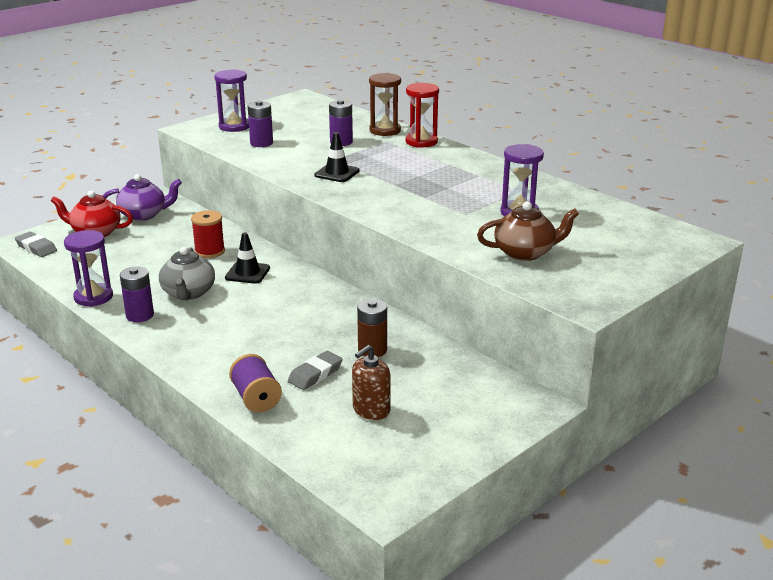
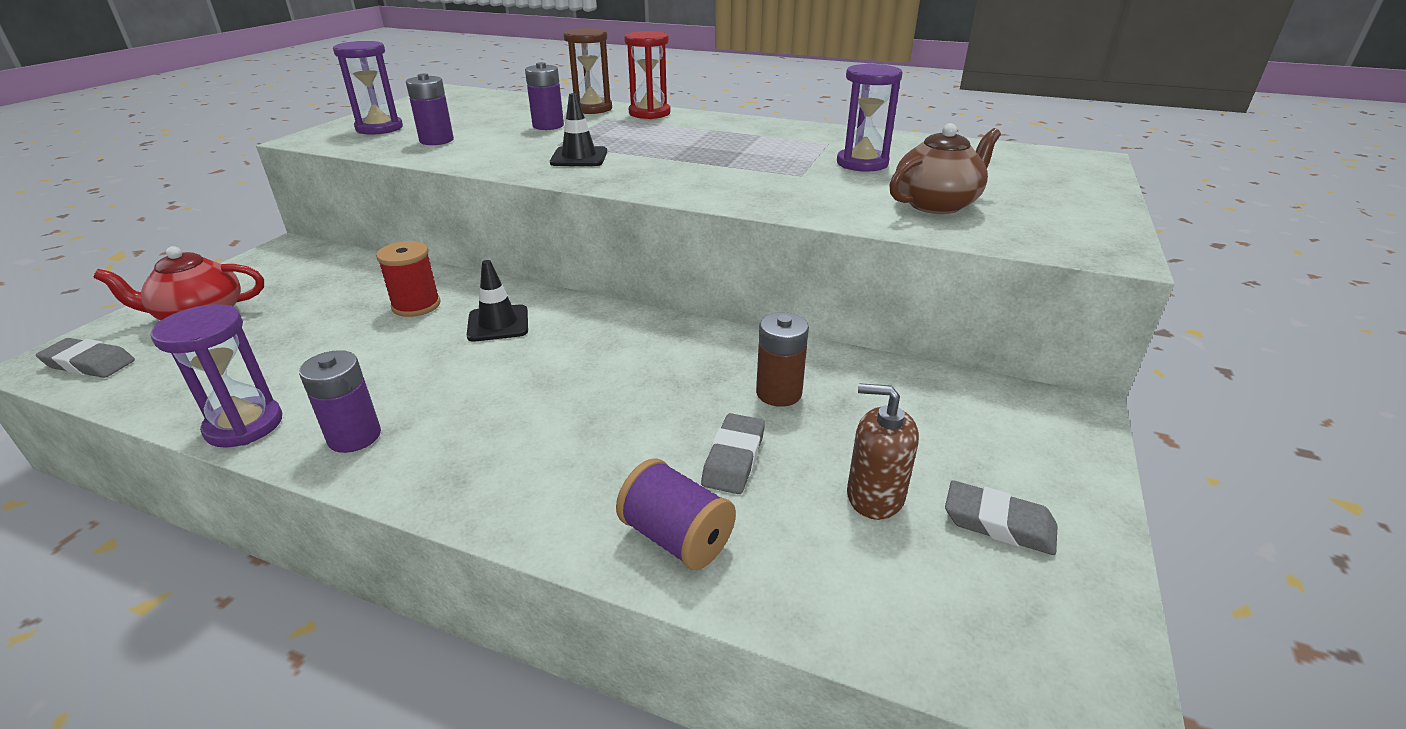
camera: 25 degrees left, 5 degrees up
purple teapot [103,174,182,221] -> none
grey teapot [159,247,215,300] -> none
brown soap dispenser [352,345,391,420] -> brown soap dispenser turned 90 degrees clockwise [847,383,919,520]
none -> grey eraser [945,480,1058,555]

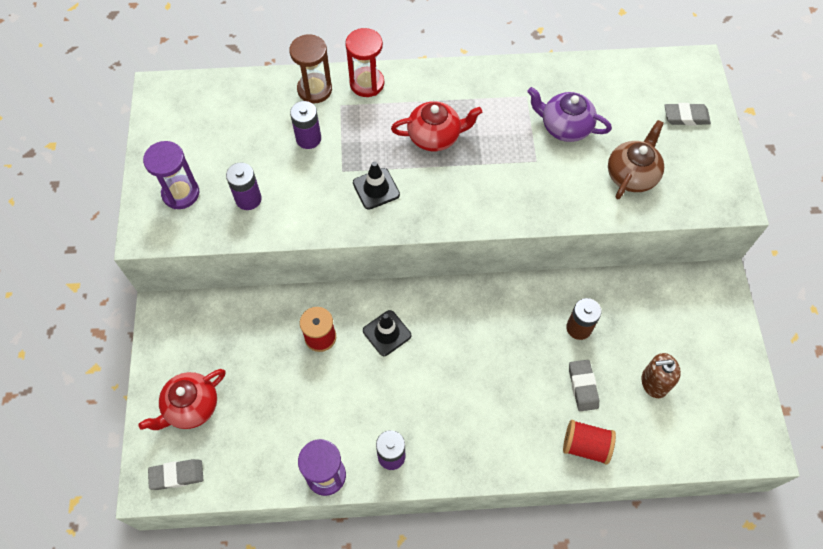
camera: 25 degrees left, 30 degrees up
purple spool [616,458,736,570] -> red spool [563,420,616,465]
purple hourglass [837,64,903,172] -> purple teapot [527,87,612,142]
grey eraser [945,480,1058,555] -> grey eraser moved to [664,103,711,126]
none -> red teapot [391,101,482,151]

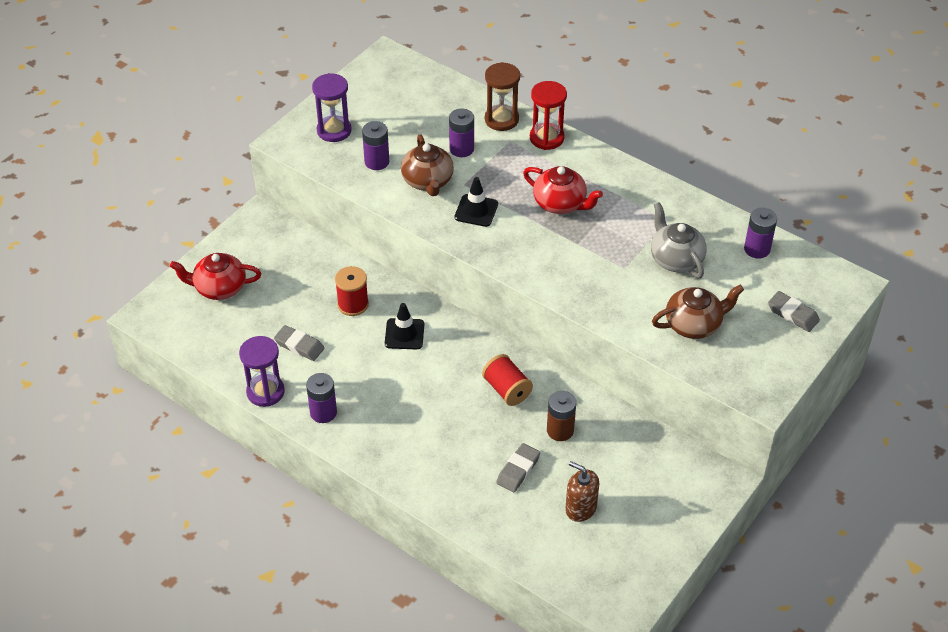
camera: 40 degrees right, 15 degrees down
grey eraser [148,459,203,490] -> grey eraser moved to [274,325,325,361]
purple teapot [527,87,612,142] -> grey teapot [651,202,707,278]
red spool [563,420,616,465] -> red spool moved to [482,354,533,406]
none -> brown teapot [401,134,454,196]
none -> purple battery [744,208,777,258]

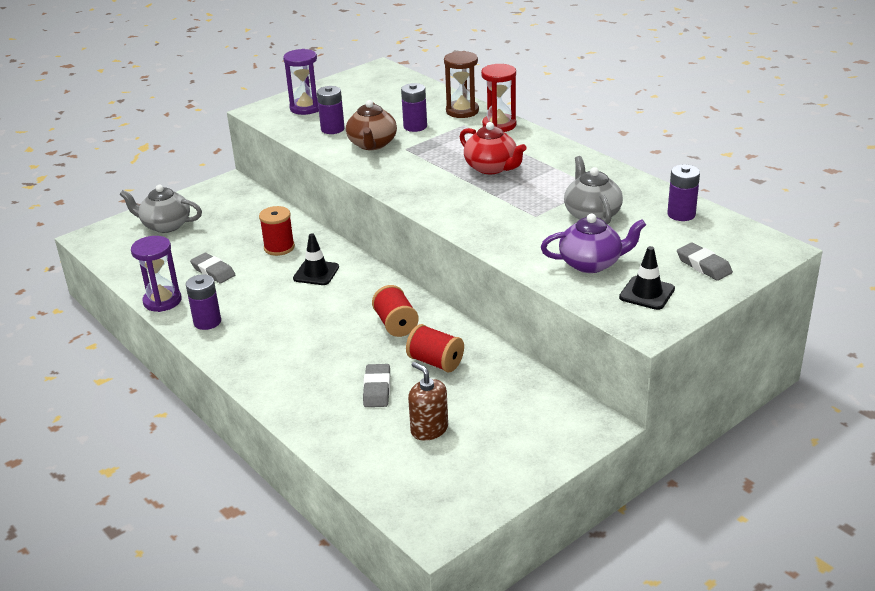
camera: 15 degrees right, 15 degrees down
red teapot [170,253,261,300] -> grey teapot [119,185,202,233]
black traffic cone [454,177,498,227] -> black traffic cone moved to [619,246,675,310]
grey eraser [496,443,540,492] -> grey eraser turned 45 degrees counterclockwise [363,364,390,407]
brown battery [547,391,576,441] -> red spool [406,324,464,372]
brown teapot [652,285,744,339] -> purple teapot [541,214,646,273]

